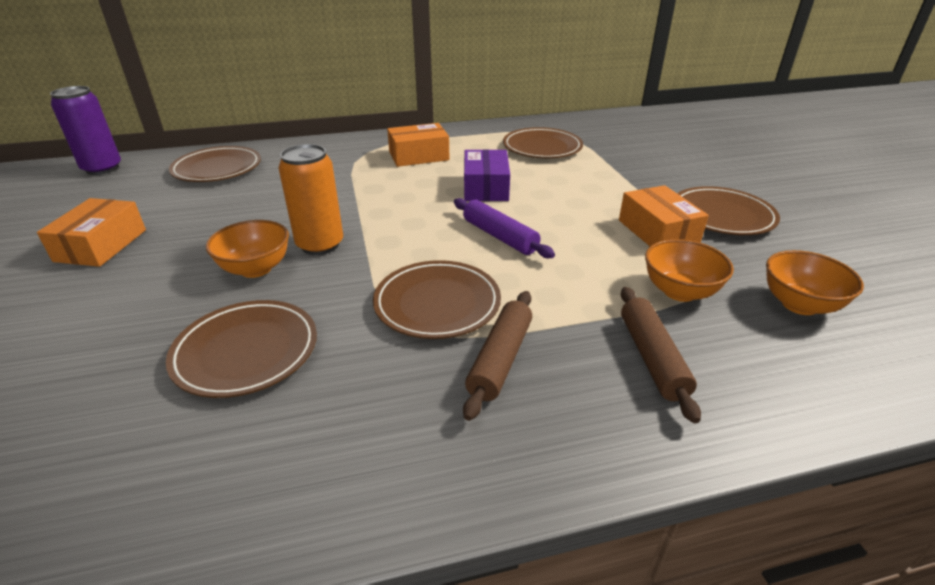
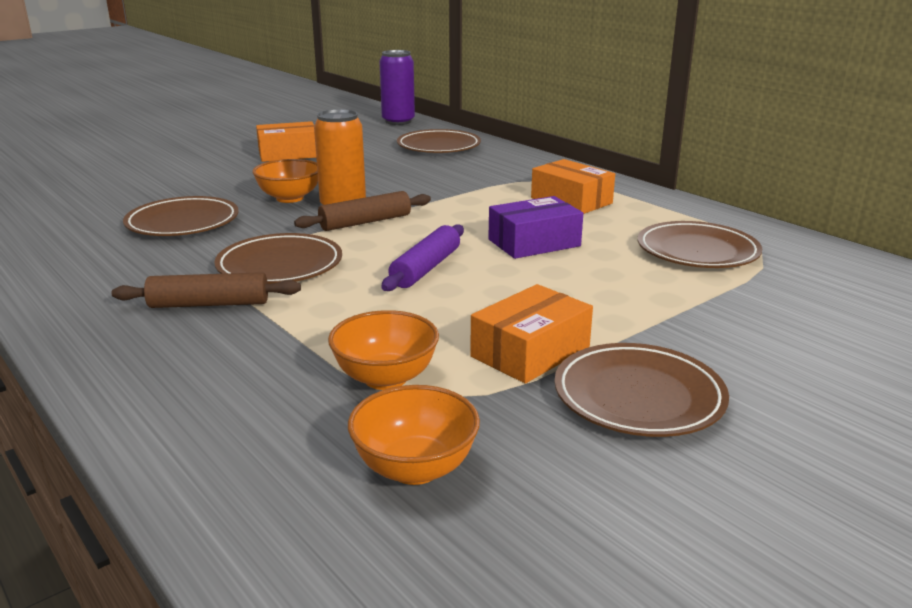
camera: 65 degrees right, 10 degrees down
brown rolling pin [621,287,701,423] -> brown rolling pin moved to [294,191,431,231]

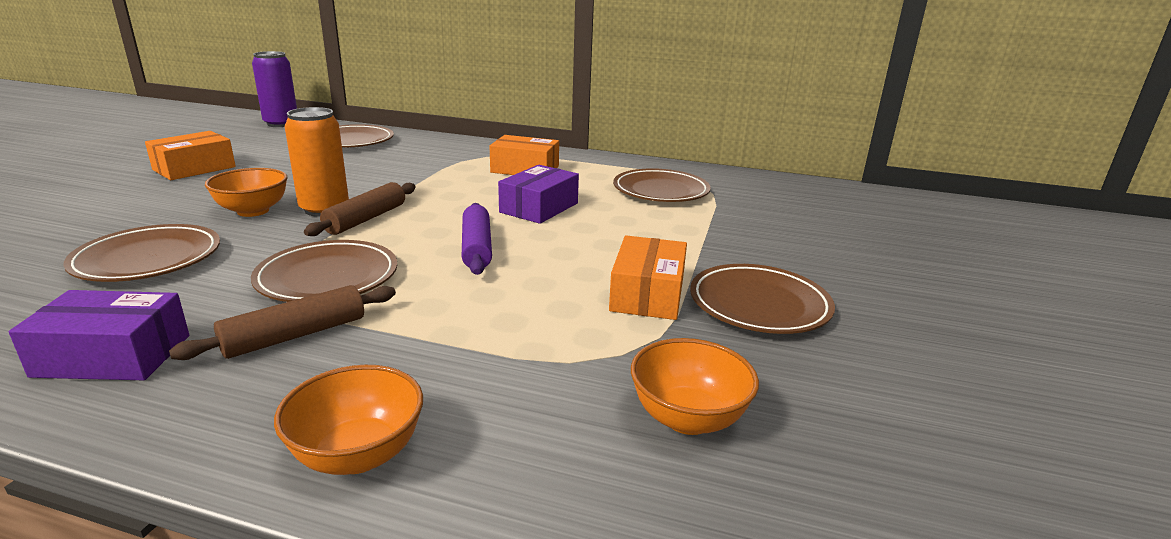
camera: 35 degrees left, 0 degrees up
orange bowl [328,310,439,390] -> orange bowl moved to [274,365,423,475]
none -> purple box [9,290,189,380]

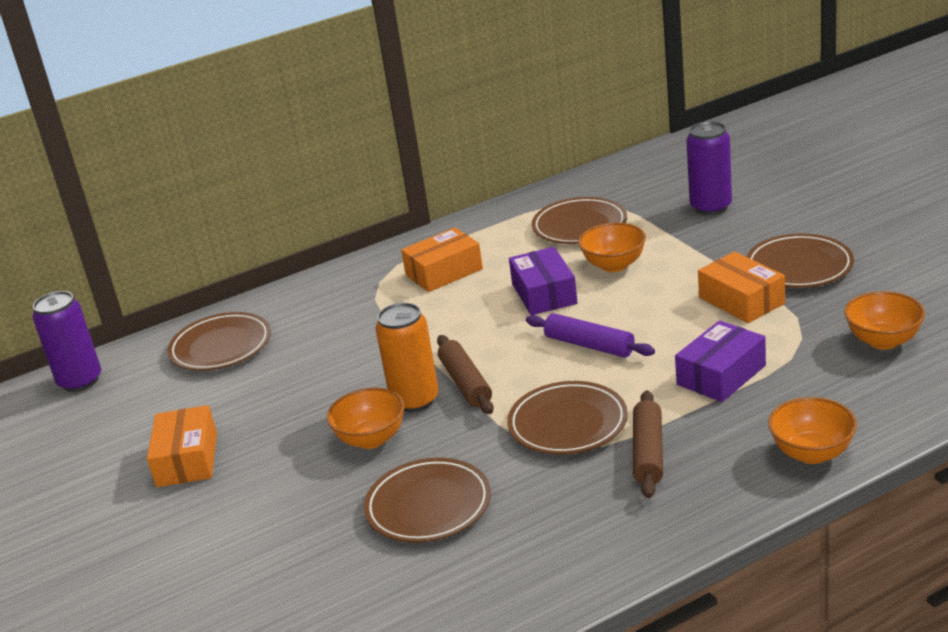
camera: 40 degrees left, 5 degrees up
purple box [9,290,189,380] -> purple box moved to [675,320,766,402]
none -> orange bowl [578,223,646,272]
none -> purple can [686,121,732,215]

